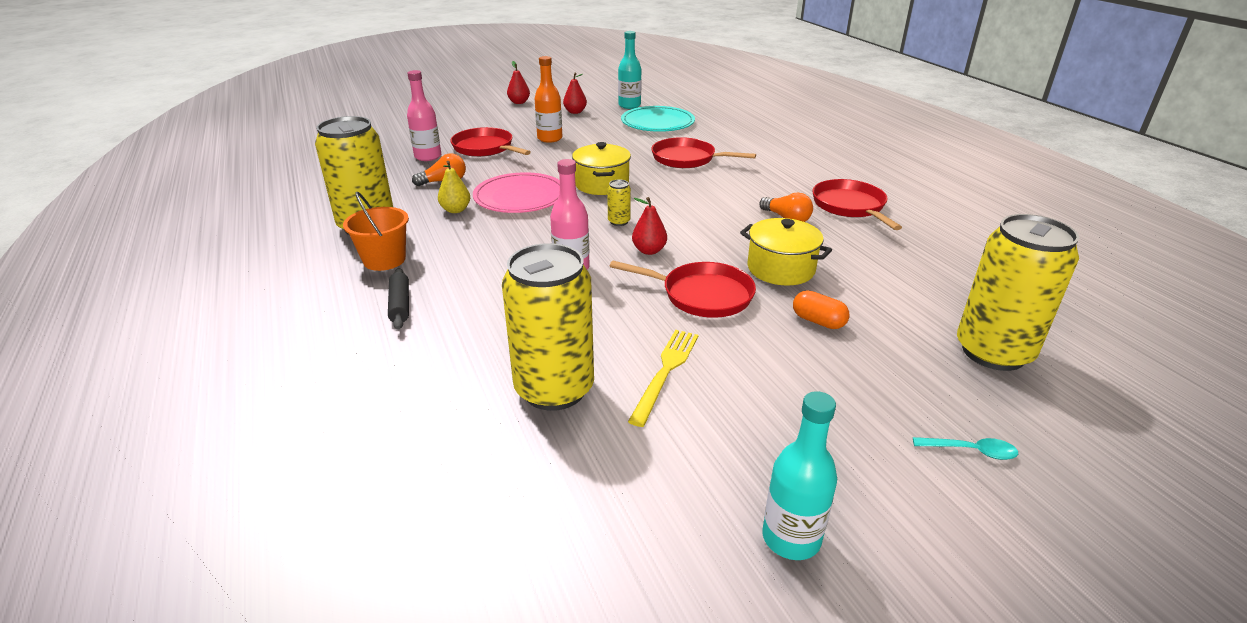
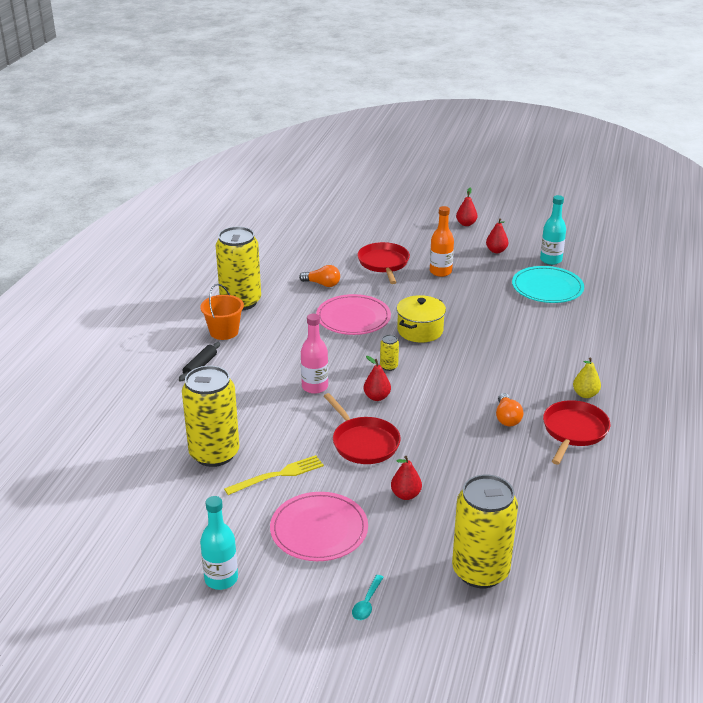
camera: 40 degrees right, 0 degrees up
pink bottle [407,70,441,161] -> none
yellow pear [438,161,470,213] -> yellow pear moved to [573,357,601,398]
red pan [651,137,756,168] -> none
yellow pot [740,218,832,286] -> none
orange capsule [793,290,849,329] -> red pear [391,456,422,500]
turquoise spoon [913,437,1018,460] -> turquoise spoon turned 60 degrees clockwise [352,575,384,620]
none -> pink plate [270,492,368,561]

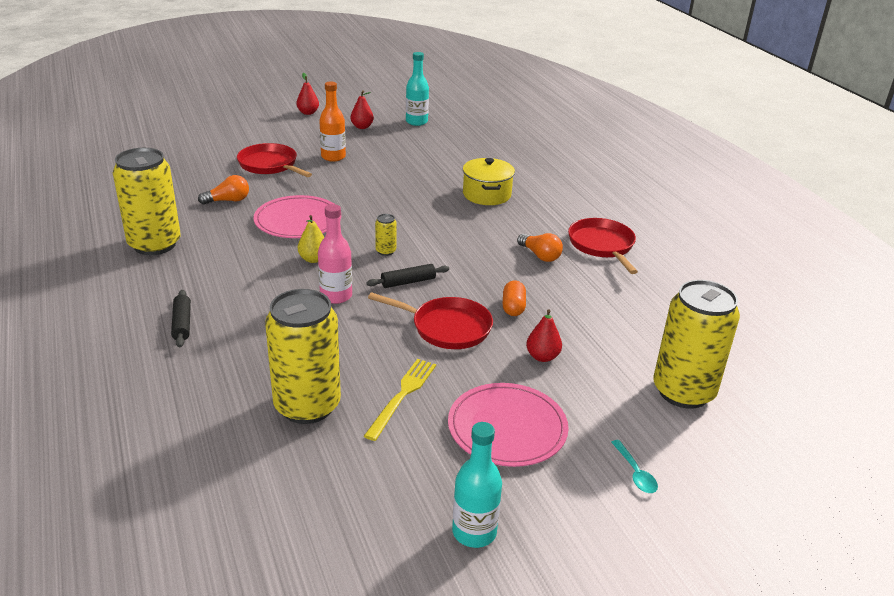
camera: 40 degrees left, 0 degrees up
orange bucket [200,284,244,340] -> none
red pear [364,356,391,401] -> black rolling pin [366,264,449,288]
yellow pot [397,295,446,343] -> yellow pot moved to [463,158,515,205]
turquoise plate [512,266,584,303] -> none
yellow pear [573,357,601,398] -> yellow pear moved to [298,215,325,263]
none -> orange capsule [503,280,526,316]

